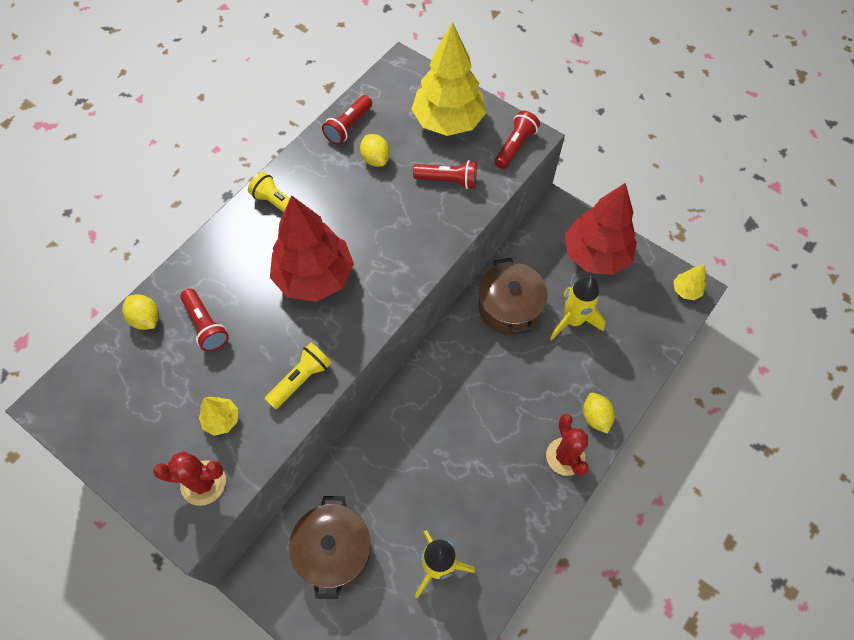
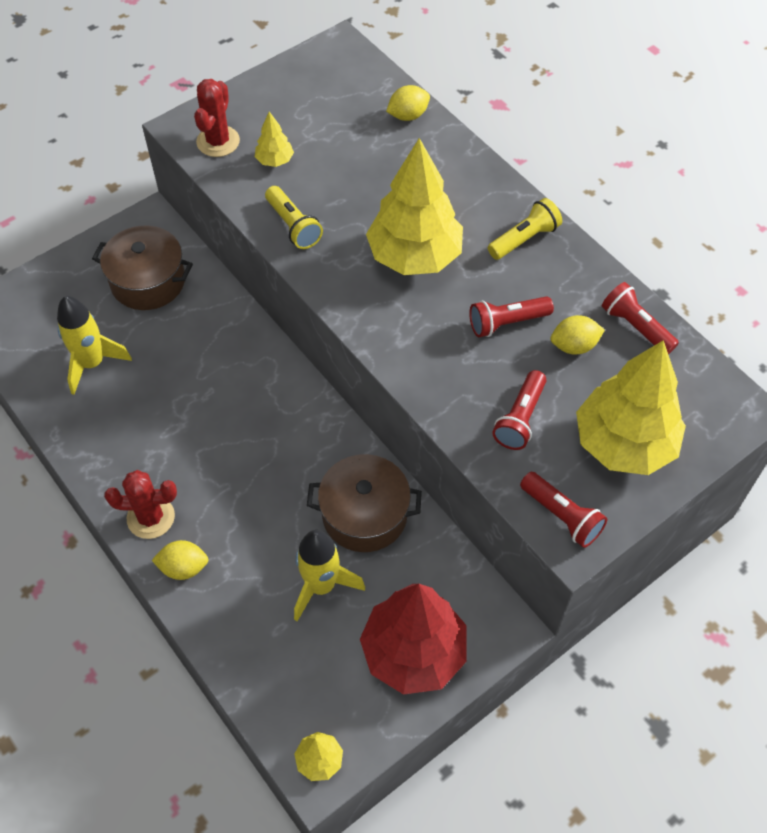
camera: 105 degrees right, 5 degrees down
red flashlight [180,289,229,352] -> red flashlight moved to [469,296,554,337]
red tree [270,195,354,302] -> yellow tree [366,138,463,275]

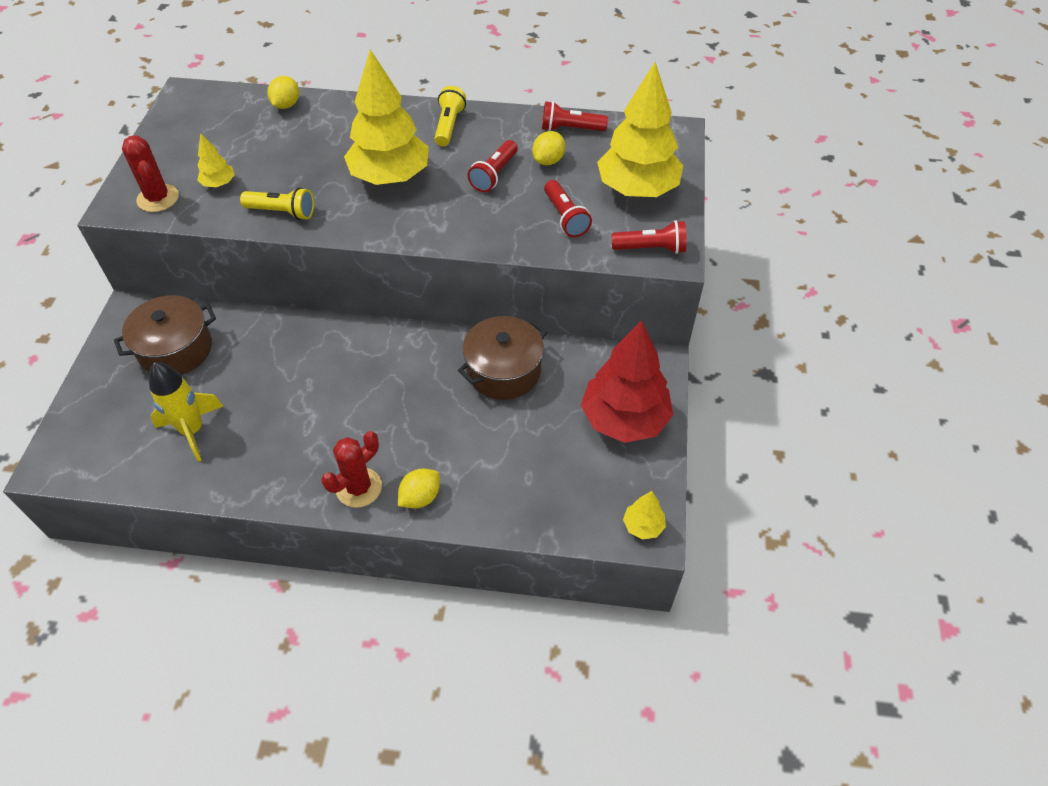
camera: 45 degrees left, 5 degrees down
yellow rocket [294,530,365,621] -> none

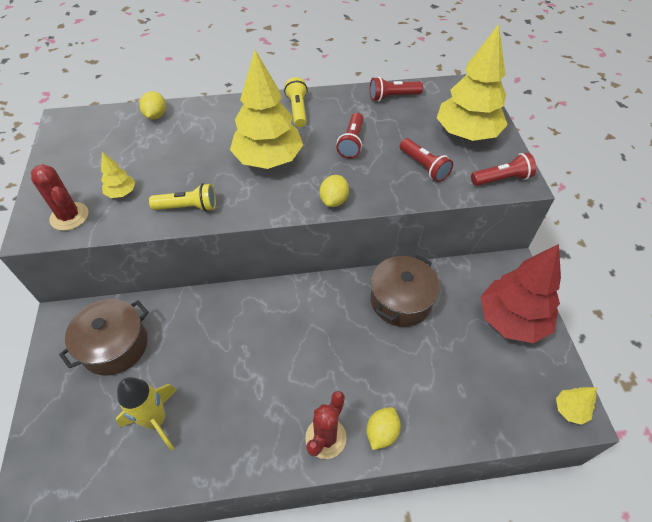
camera: 15 degrees left, 0 degrees up
yellow lemon [532,131,565,165] -> yellow lemon moved to [320,175,349,207]

